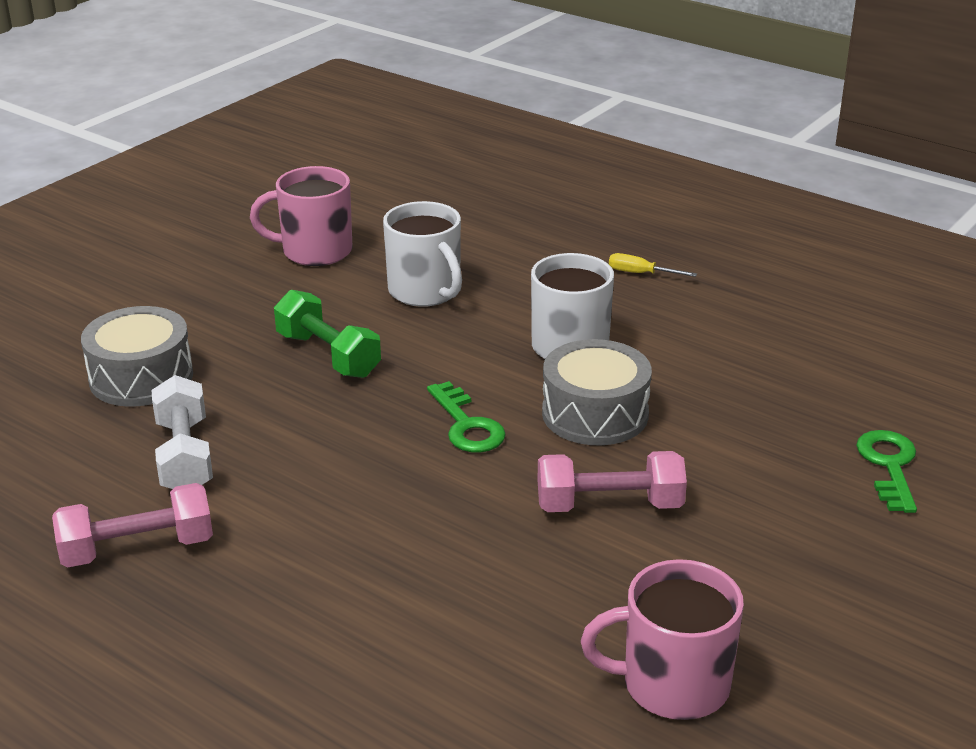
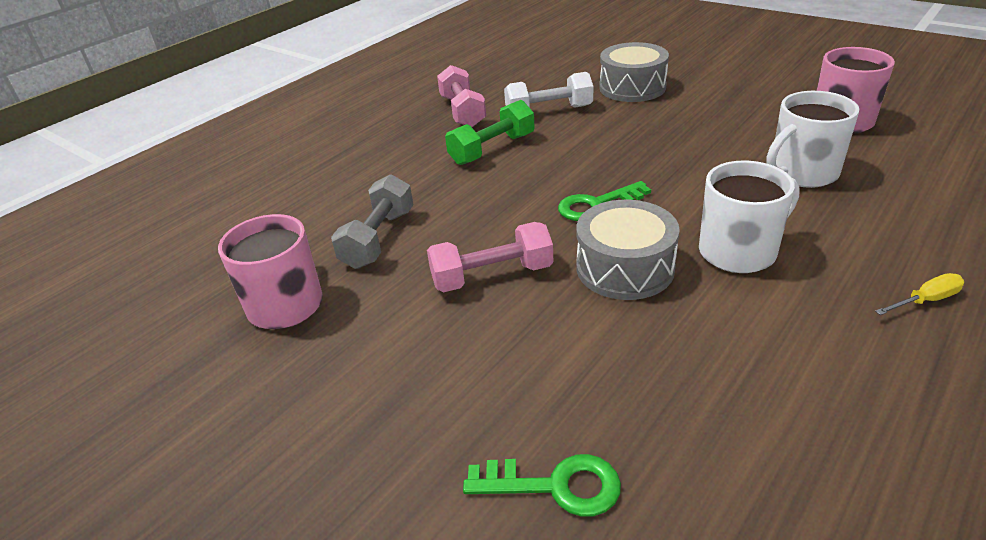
camera: 95 degrees right, 5 degrees up
green dumbbell [274,290,381,378] -> green dumbbell moved to [445,100,535,165]
pink dumbbell [538,451,687,512] -> pink dumbbell turned 75 degrees clockwise [427,222,553,292]
yellow screwdriver [609,253,697,277] -> yellow screwdriver turned 45 degrees clockwise [875,273,964,315]
none -> grey dumbbell [331,174,413,269]

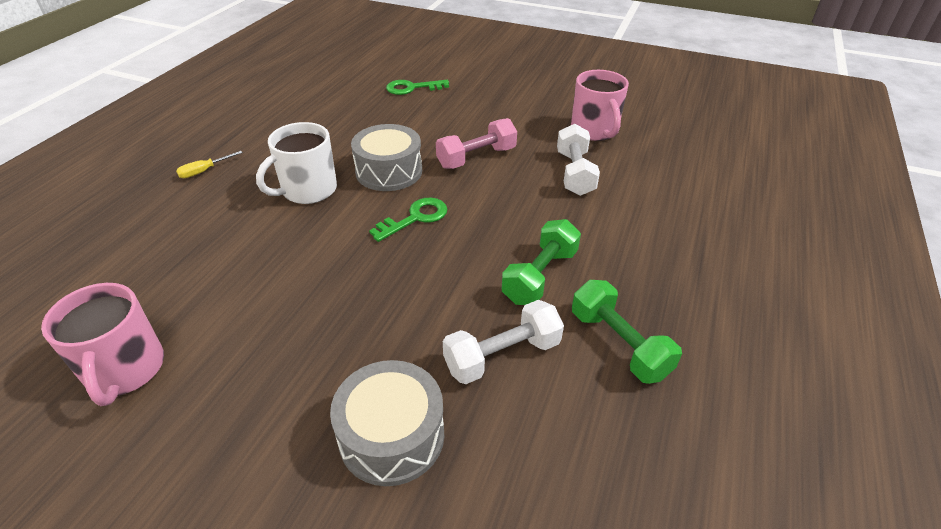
camera: 160 degrees right, 5 degrees up
grey dumbbell [331,174,413,269] -> white dumbbell [557,124,600,196]
pink dumbbell [437,65,486,127] -> green dumbbell [572,280,682,384]
white mug [766,91,859,188] -> none

